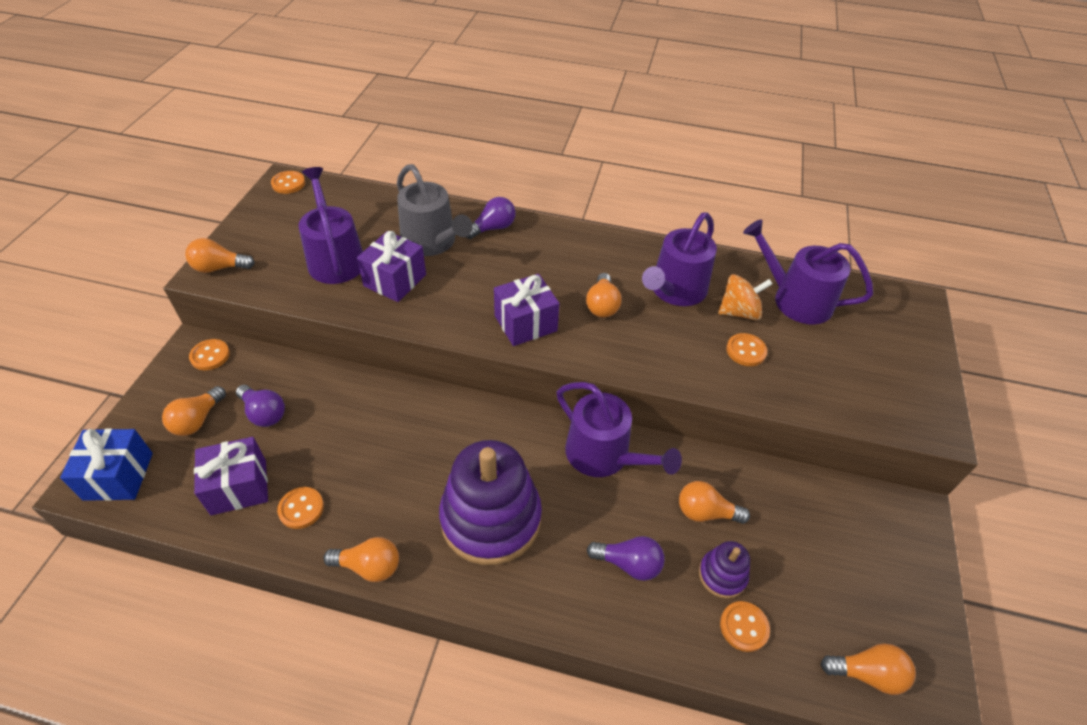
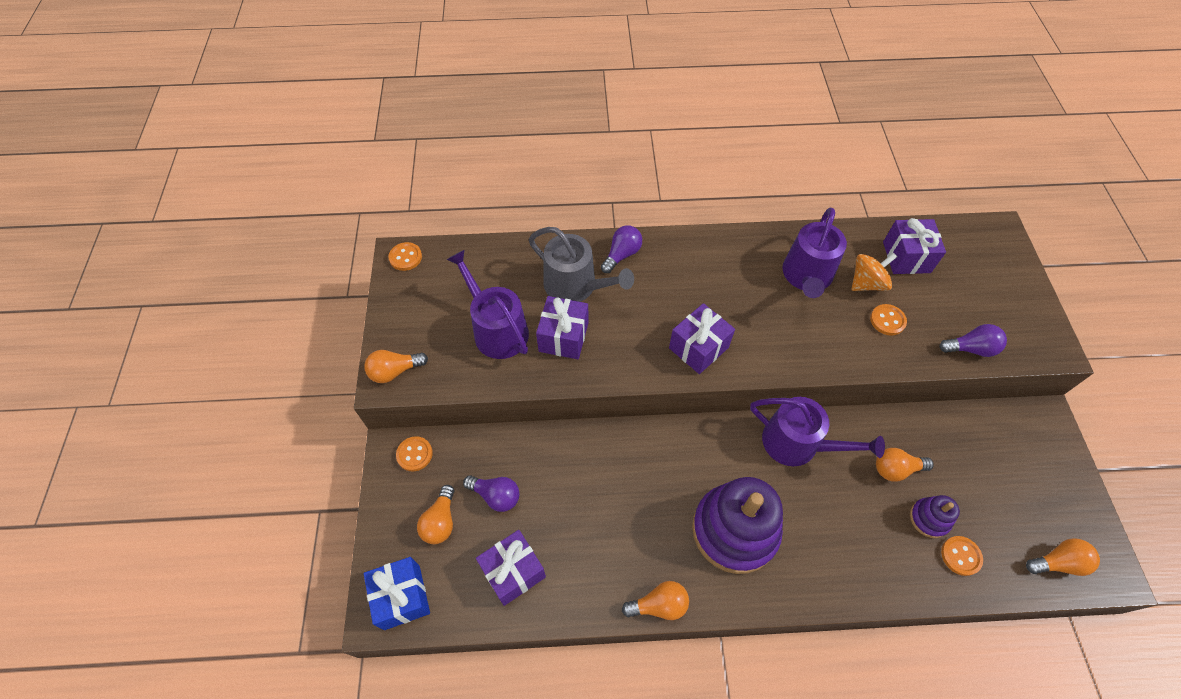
camera: 15 degrees left, 10 degrees up
orange button [277,487,324,529] -> none
orange light bulb [586,273,622,317] -> none
purple light bulb [587,536,665,581] -> purple light bulb moved to [939,324,1007,357]
purple watering can [743,220,873,324] -> purple gift [883,218,946,274]

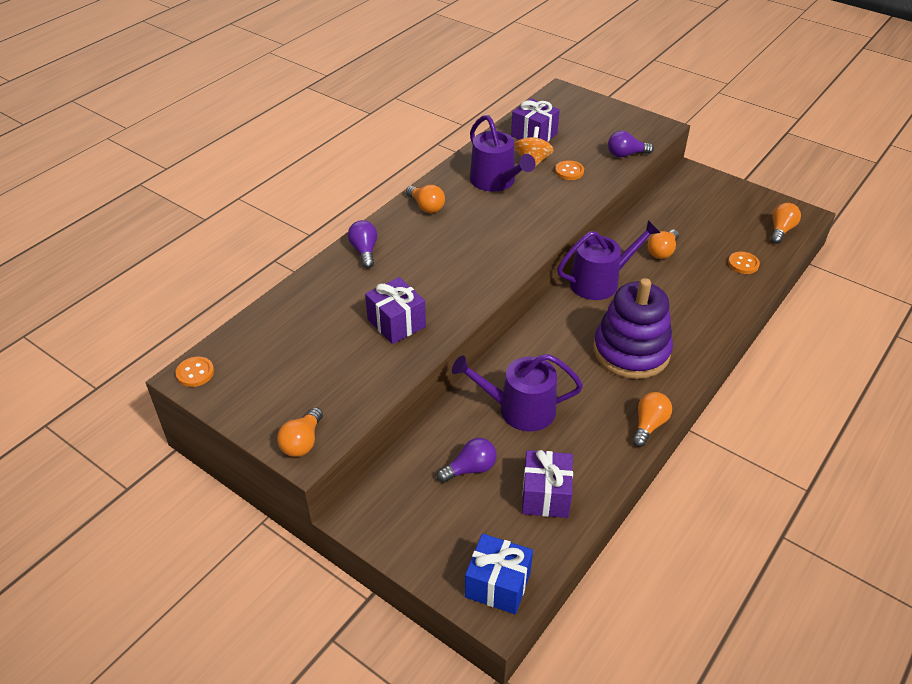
camera: 50 degrees left, 15 degrees down
orange button [396,436,433,471] -> none
orange light bulb [417,485,454,544] -> orange light bulb moved to [406,185,445,213]
purple watering can [446,250,529,359] -> purple watering can moved to [452,354,583,431]
grey watering can [529,227,634,302] -> none
purple gift [669,303,735,374] -> none
purple stacking toy [910,495,960,538] -> none
purple light bulb [939,324,1007,357] -> purple light bulb turned 135 degrees counterclockwise [608,131,654,157]

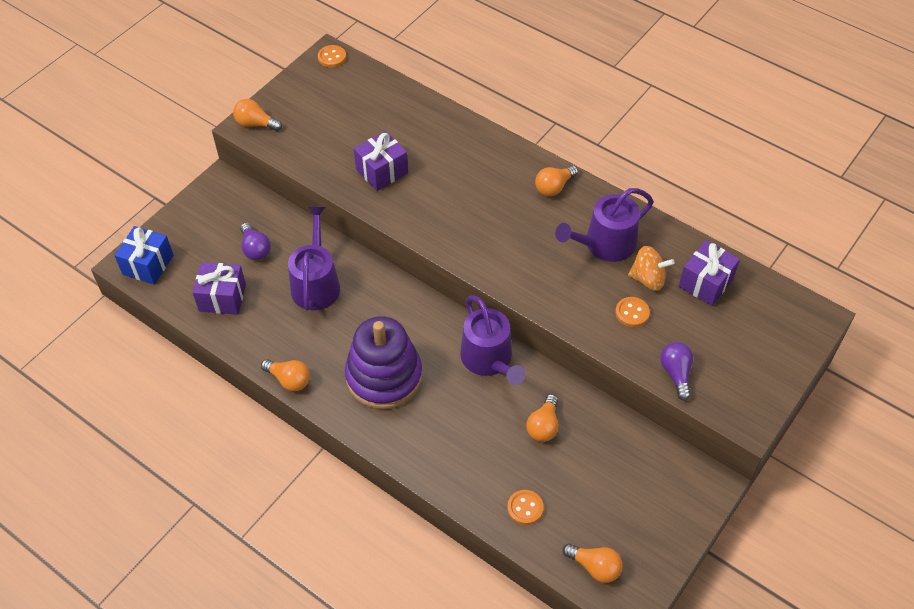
camera: 90 degrees right, 10 degrees up
purple light bulb [348,220,377,268] -> none
orange light bulb [648,230,679,259] -> orange light bulb turned 105 degrees counterclockwise [526,394,558,442]

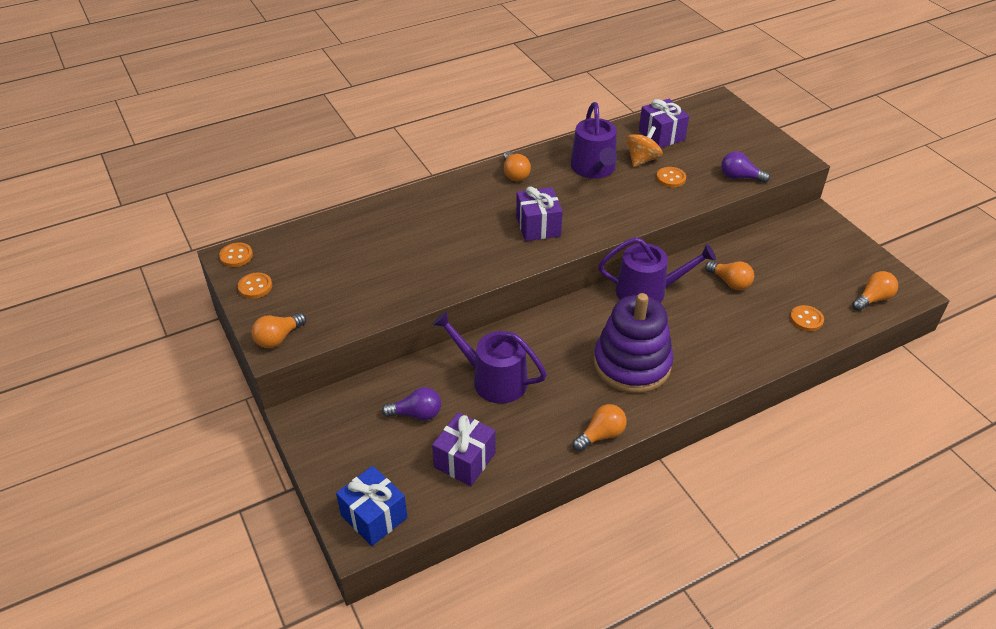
camera: 65 degrees left, 10 degrees down
purple gift [354,131,408,191] -> purple gift moved to [516,187,563,241]
none -> orange button [238,273,272,299]

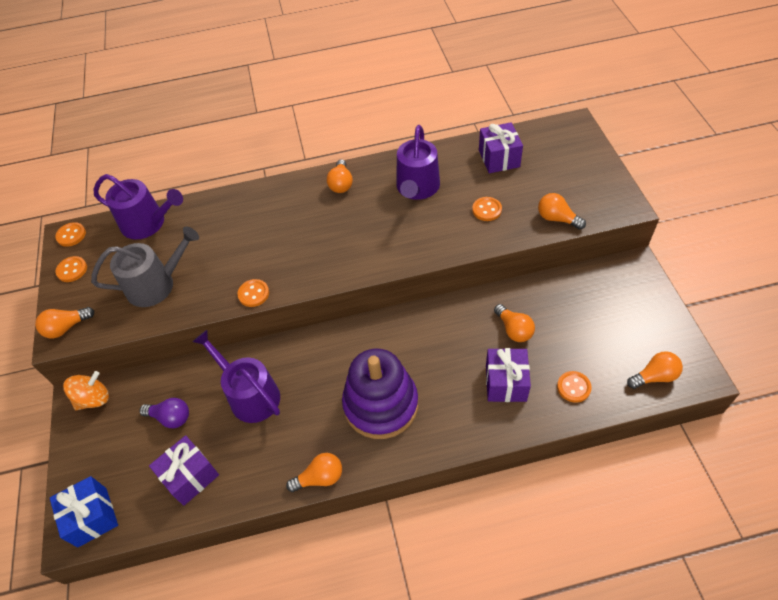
camera: 20 degrees right, 10 degrees up
purple gift [516,187,563,241] -> purple gift moved to [486,348,531,402]
purple watering can [598,237,716,303] -> purple watering can moved to [94,174,183,239]
orange spinning top [626,126,663,167] -> orange spinning top moved to [63,371,109,410]
purple light bulb [721,151,770,183] -> orange light bulb [538,193,586,230]
none -> grey watering can [91,227,199,307]
none -> orange button [237,279,269,307]

